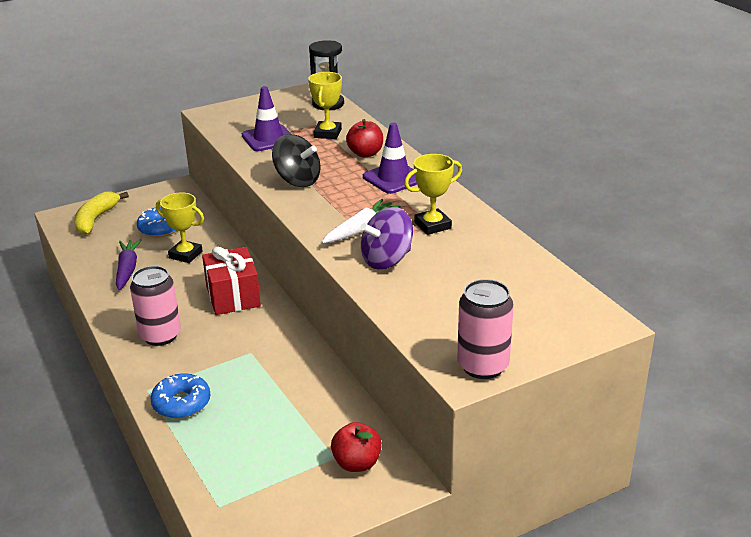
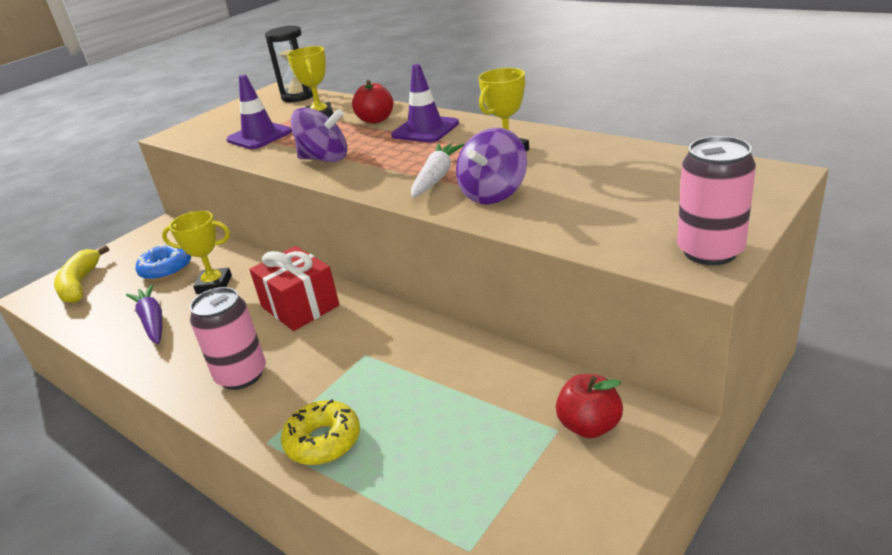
camera: 20 degrees left, 0 degrees up
blue donut [150,373,211,419] -> yellow donut [281,399,360,465]
black spinning top [272,134,321,187] -> purple spinning top [290,107,347,162]

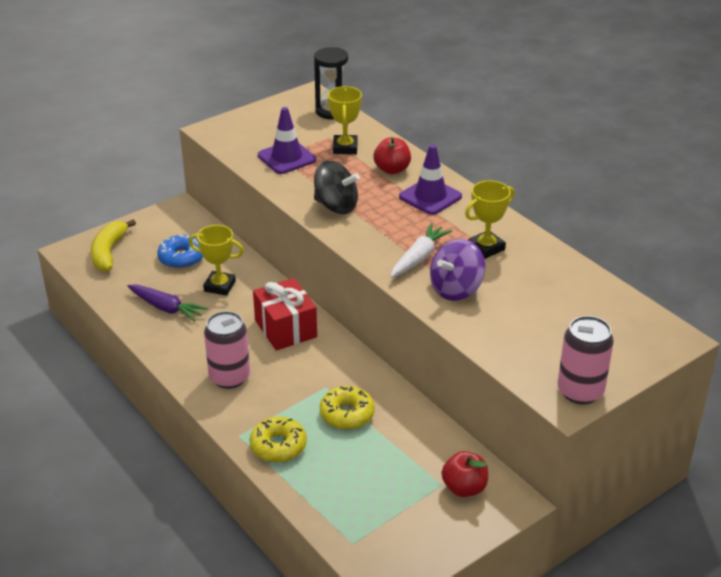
camera: 10 degrees right, 5 degrees up
purple carrot [126,284,162,344] -> purple carrot turned 135 degrees clockwise [127,285,208,322]
purple spinning top [290,107,347,162] -> black spinning top [314,161,360,214]
none -> yellow donut [320,386,375,429]

